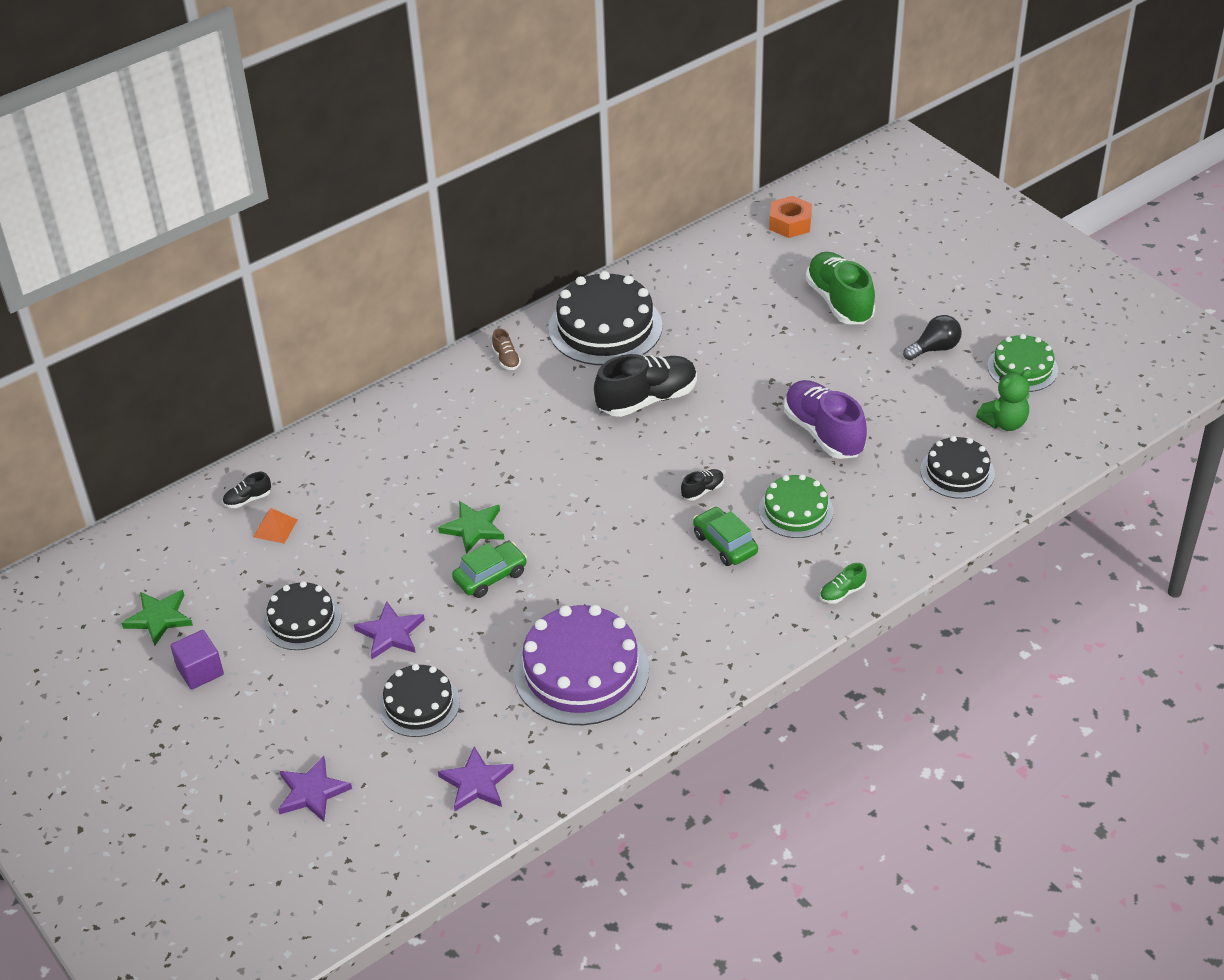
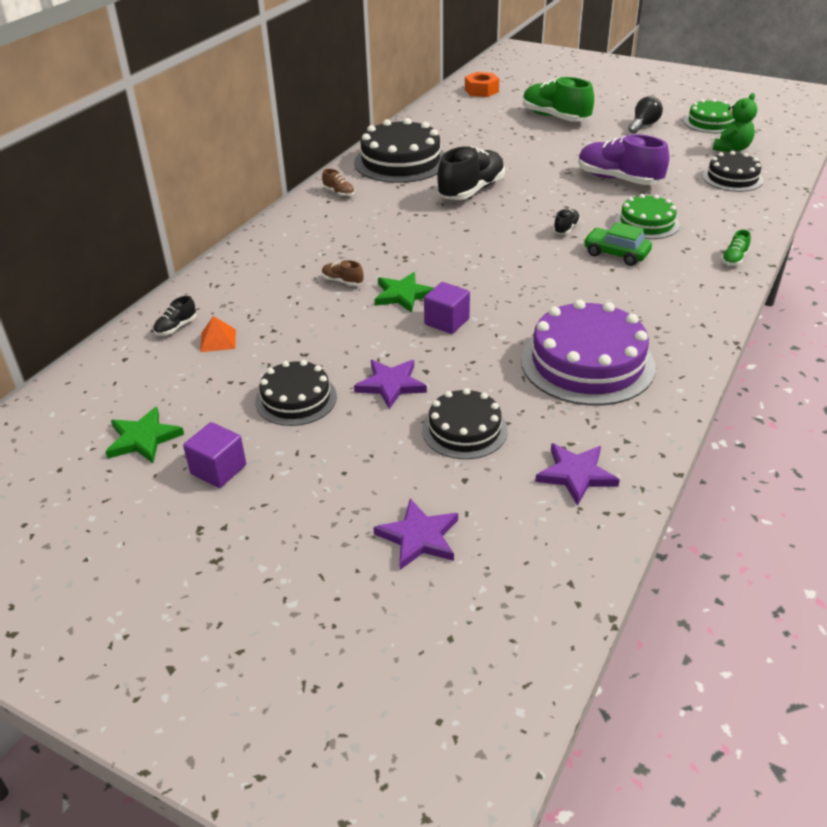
camera: 25 degrees left, 5 degrees down
green car [452,541,527,598] -> purple cube [424,282,470,334]
none -> brown shoe [322,260,363,286]

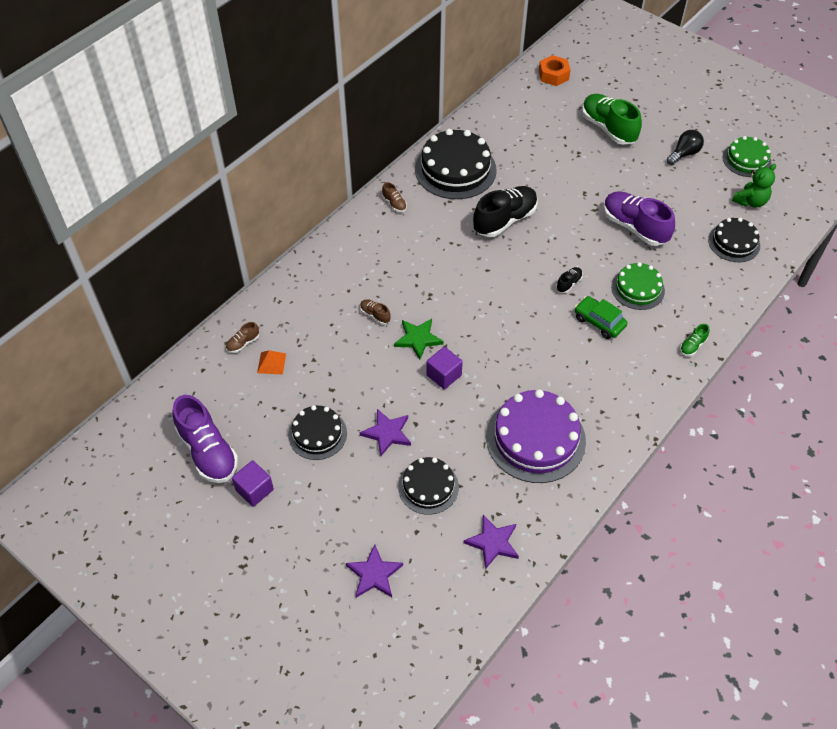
camera: 10 degrees right, 15 degrees up
green star [105,407,184,463] -> purple shoe [172,395,238,483]
black shoe [153,296,196,335] -> brown shoe [226,322,259,353]

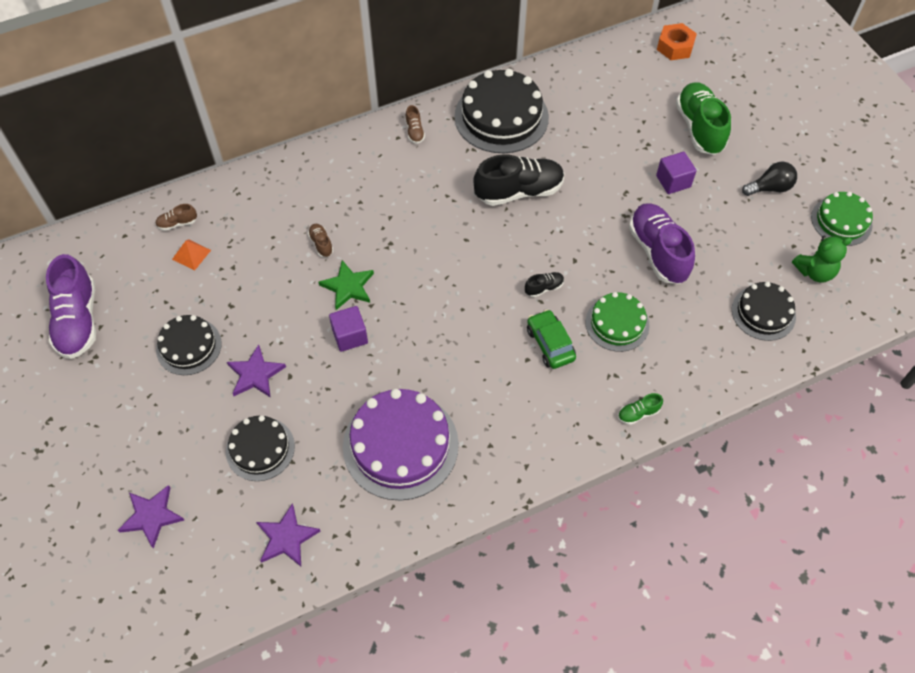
camera: 25 degrees right, 5 degrees up
purple cube [232,460,274,507] -> purple cube moved to [656,152,697,194]

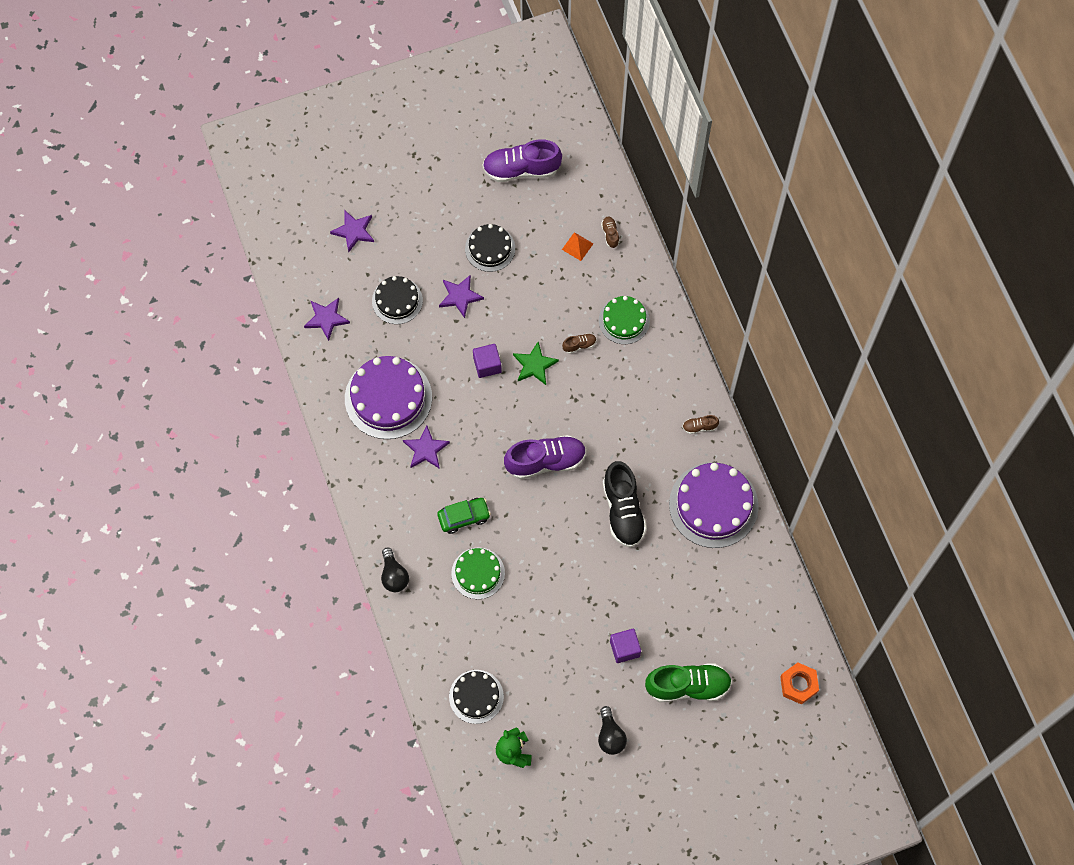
camera: 95 degrees right, 10 degrees up
black cake [454,69,549,153] -> purple cake [669,463,759,548]
black shoe [525,272,564,298] -> none
green shoe [618,393,663,425] -> black light bulb [381,548,409,592]
purple shoe [629,203,695,284] -> purple shoe moved to [504,435,586,479]
green cake [811,192,873,246] -> green cake moved to [599,296,650,344]
none -> purple star [403,426,450,469]

